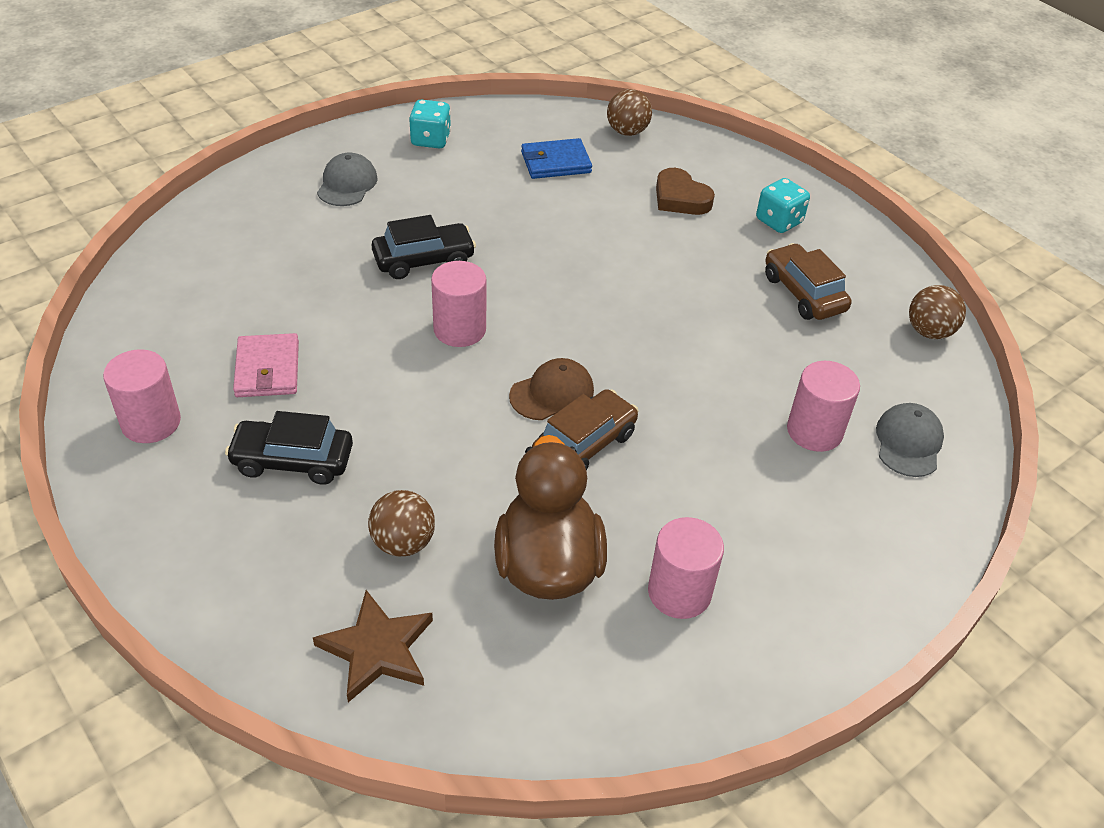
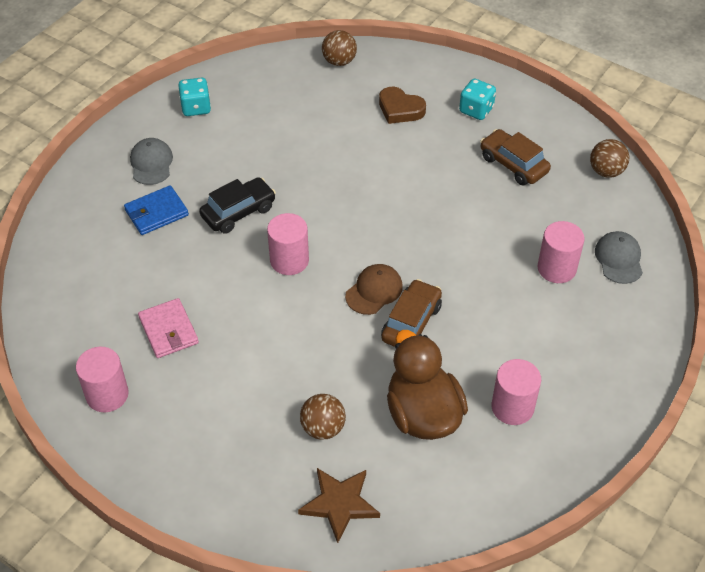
camera: 15 degrees left, 5 degrees up
black car [225,411,353,485] -> none
blue wallet [521,138,592,179] -> blue wallet moved to [124,185,189,235]

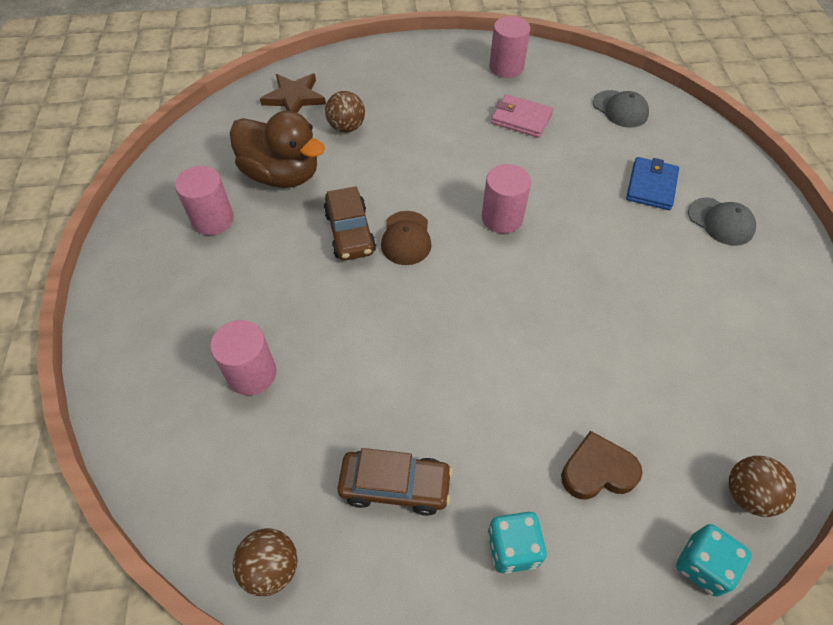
camera: 140 degrees right, 5 degrees up
turquoise dice [178,78,211,116] -> turquoise dice moved to [676,524,751,597]
black car [199,177,276,234] -> none
grey cap [595,231,643,284] -> grey cap moved to [593,90,649,128]

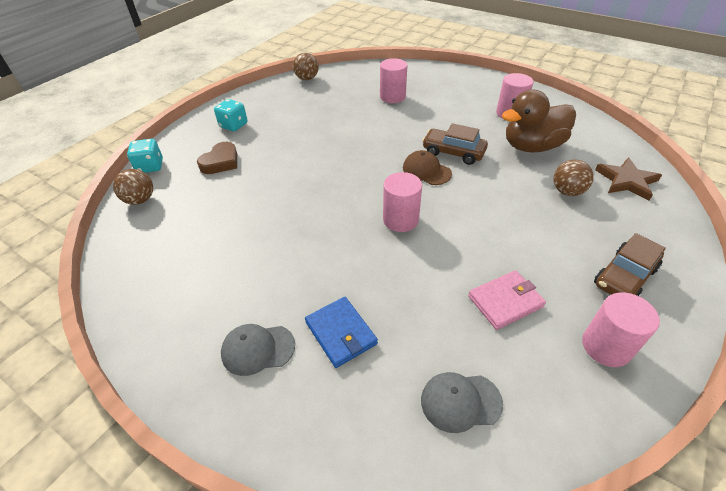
camera: 130 degrees right, 10 degrees down
brown car [338,448,453,516] -> brown car moved to [594,233,666,297]

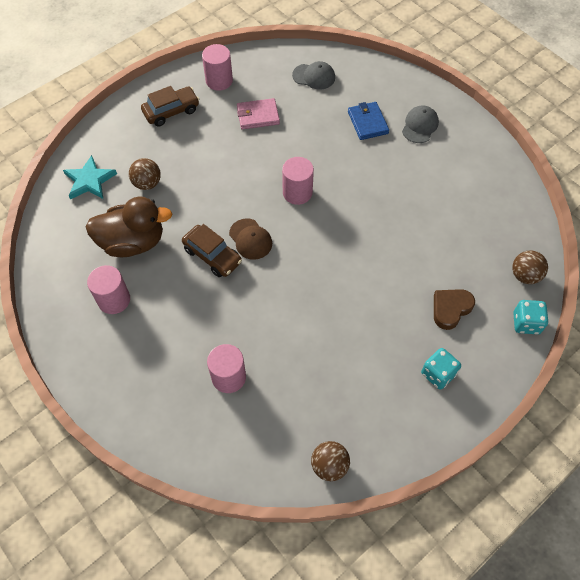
camera: 165 degrees left, 15 degrees up
grey cap [221,324,295,376] -> grey cap turned 75 degrees counterclockwise [402,105,439,143]
brown star [595,157,662,201] -> turquoise star [63,155,117,199]

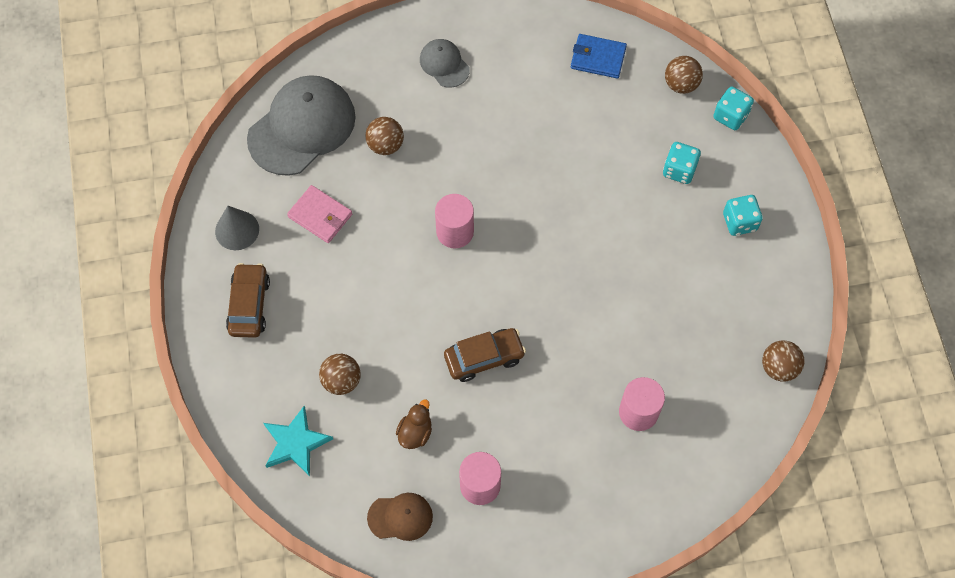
camera: 60 degrees left, 5 degrees up
brown duck [85,197,172,257] -> brown duck [396,399,432,449], size x0.48
pink cylinder [202,44,233,91] -> grey cone [215,206,259,250]
brown cap [229,218,272,260] -> brown cap moved to [367,493,433,541]
pink wallet [237,98,280,130] -> pink wallet turned 75 degrees counterclockwise [287,185,352,243]
grey cap [292,61,335,90] -> grey cap [247,75,356,176], size x2.02
blue wallet [348,102,389,140] -> blue wallet moved to [571,34,627,78]
brown heart [434,289,475,330] -> turquoise dice [663,142,701,184]
none -> brown ball [365,117,404,155]

